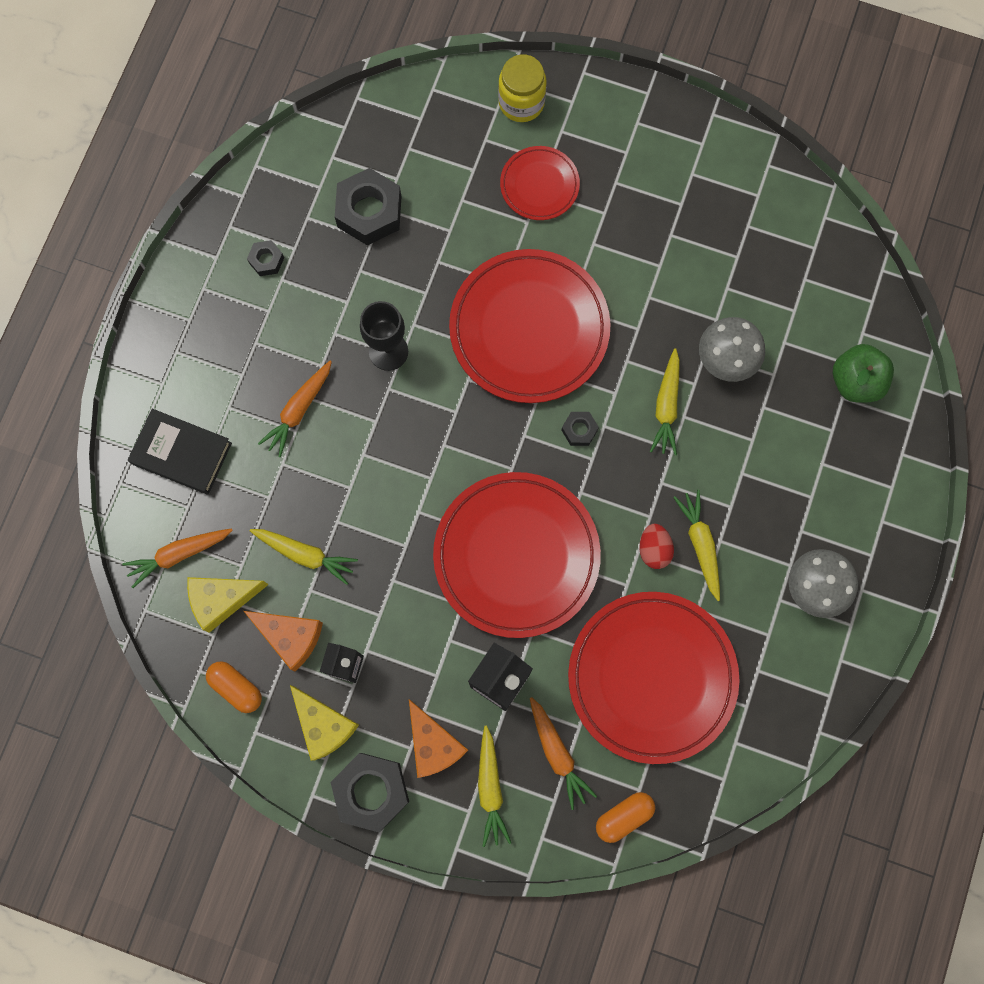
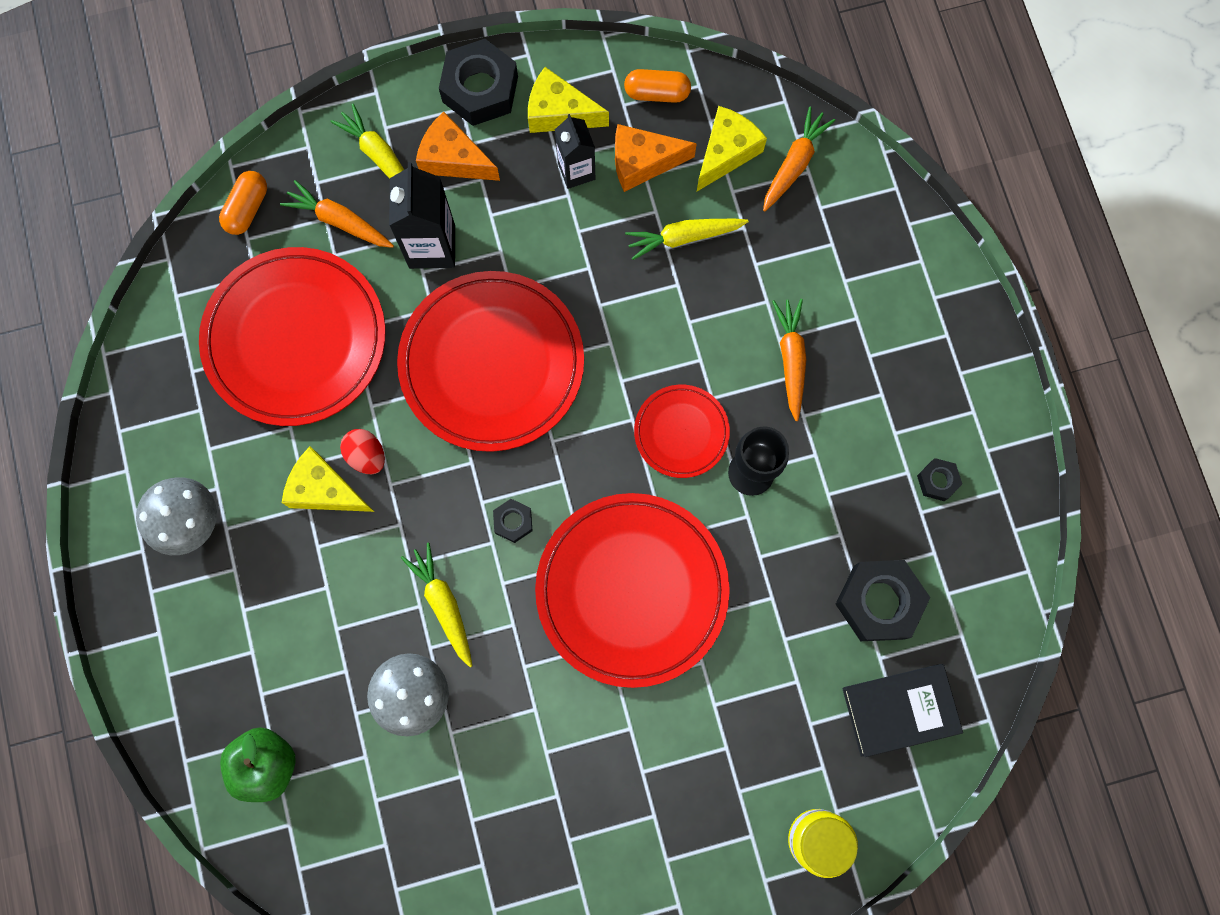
camera: 145 degrees right, 0 degrees up
black book [128,409,232,494] -> black book moved to [843,664,963,757]
red plate [500,146,580,220] -> red plate moved to [634,385,730,478]
yellow carrot [673,490,720,601] -> yellow cheese [282,447,374,512]

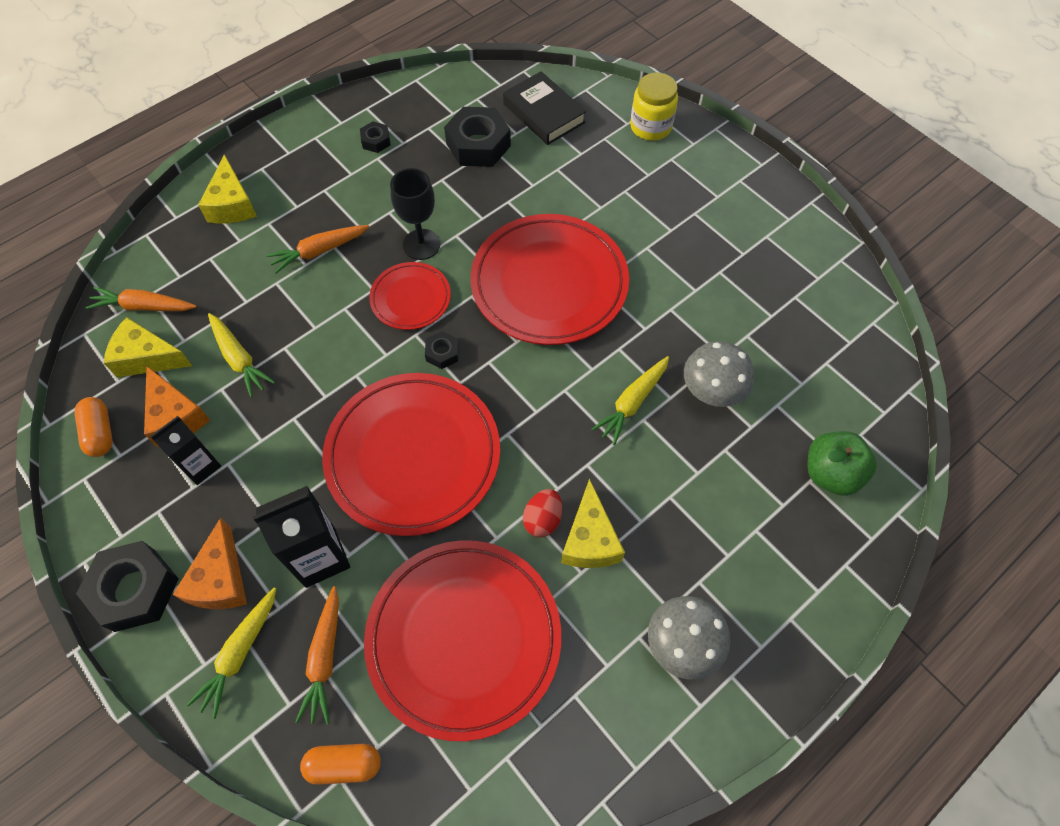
camera: 115 degrees left, 15 degrees down
black nut [493,499,533,543] -> black nut moved to [425,331,459,369]
yellow cheese [528,67,609,133] -> yellow cheese moved to [198,154,257,223]

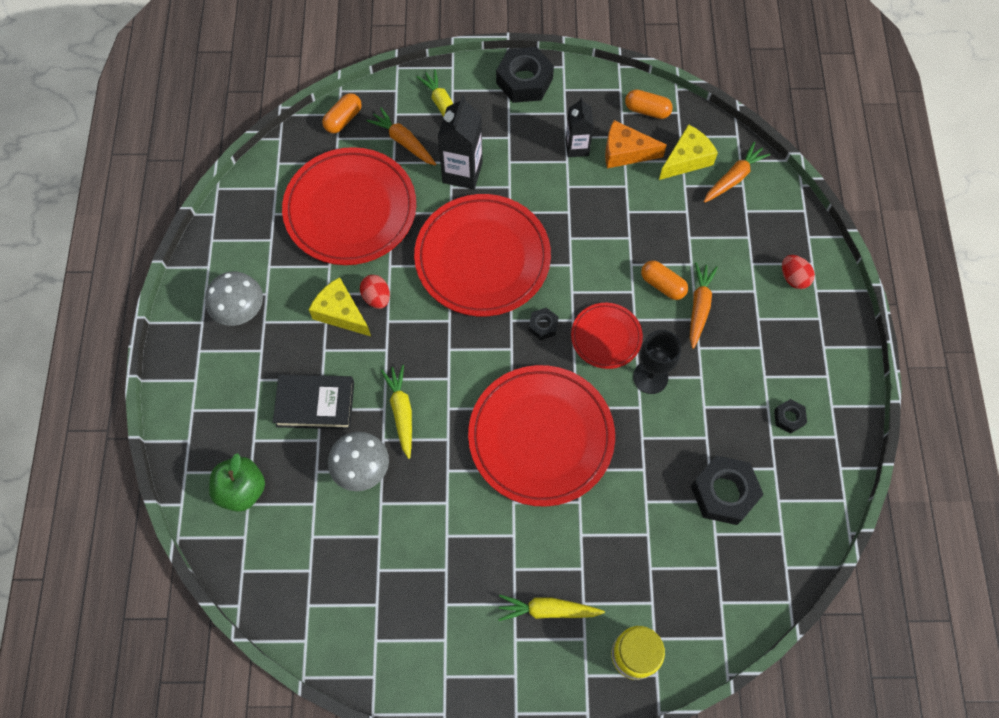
camera: 130 degrees right, 5 degrees up
orange cheese [173,518,247,609] -> none
yellow cheese [198,154,257,223] -> red egg [782,255,815,289]
yellow carrot [208,313,275,398] -> yellow carrot moved to [498,595,605,621]
black book [503,71,586,145] -> black book moved to [273,374,354,429]
none -> orange capsule [641,260,688,300]

